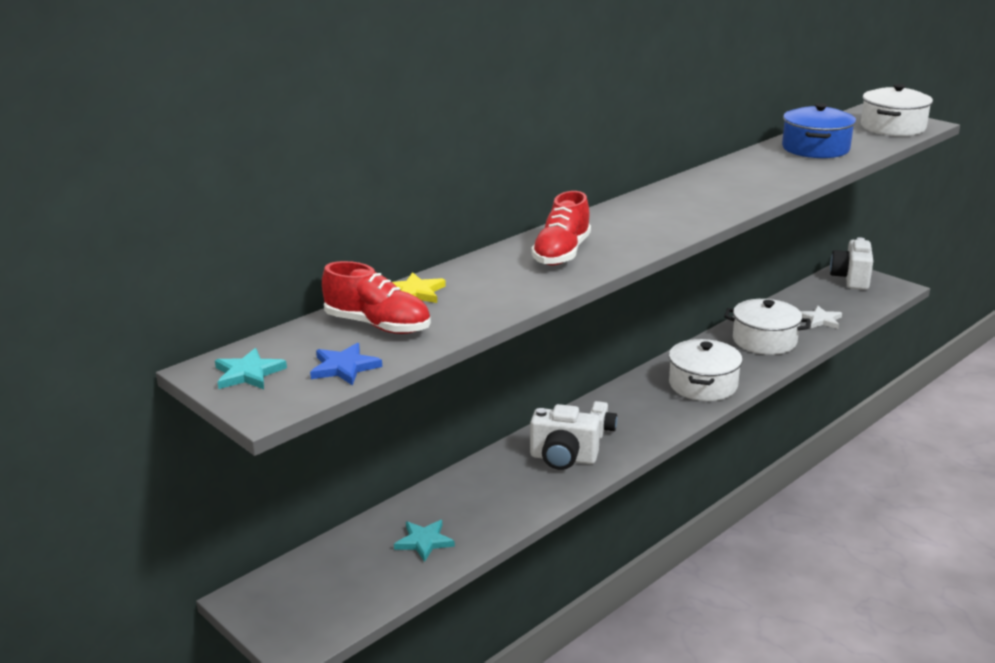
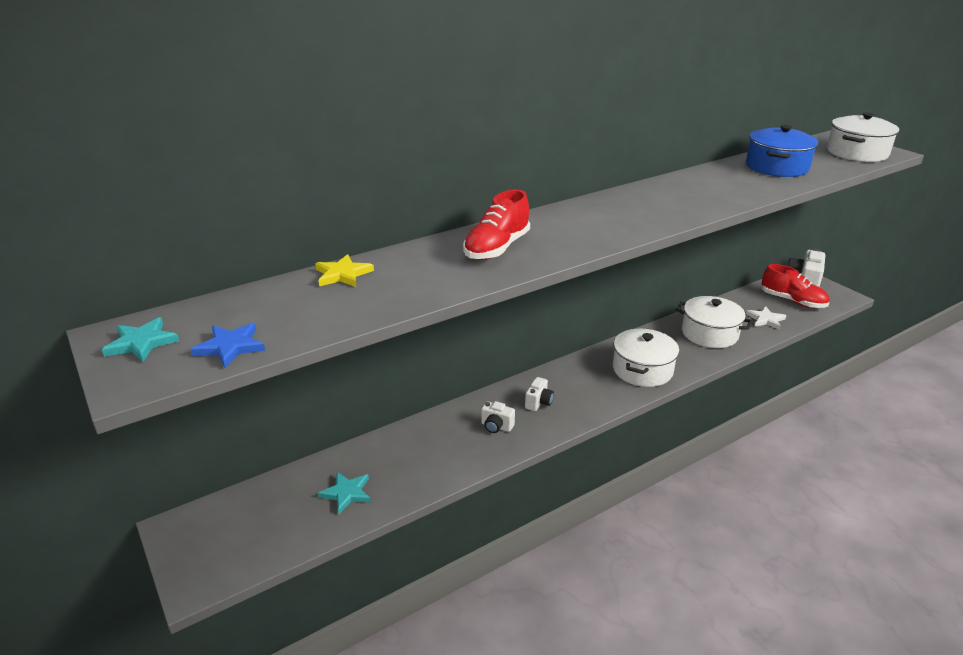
camera: 10 degrees right, 5 degrees up
red shoe [322,261,431,334] -> red shoe moved to [761,264,829,308]
white camera [530,404,600,470] -> white camera [481,401,515,433], size x0.54

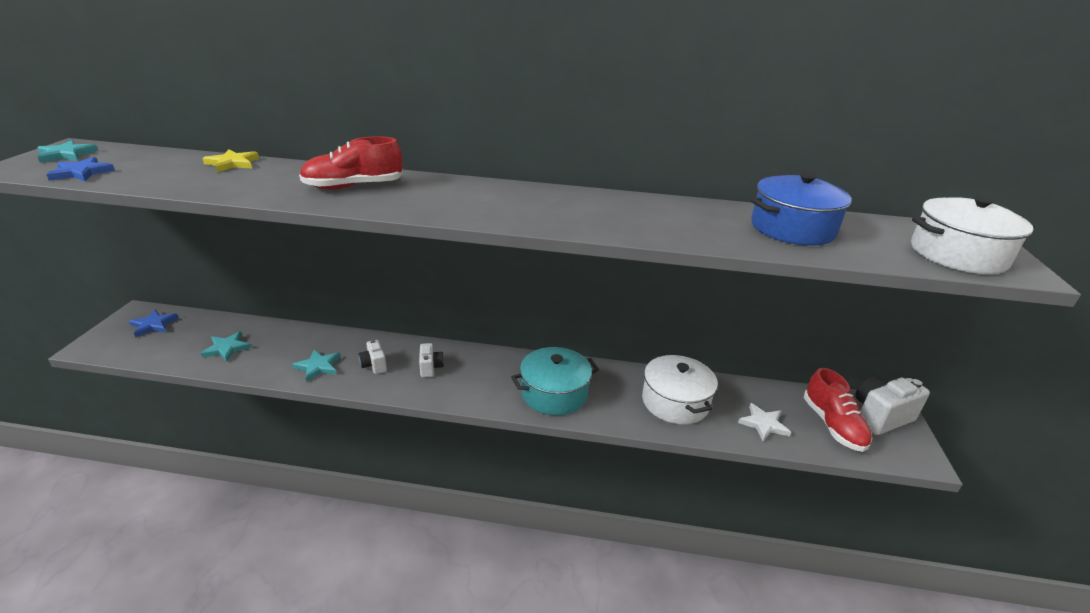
camera: 40 degrees right, 0 degrees up
white camera [525,377,554,411] -> white camera turned 75 degrees counterclockwise [419,343,444,377]
white pot [613,329,679,387] -> turquoise pot [511,347,599,416]
none -> blue star [129,310,179,337]
none -> turquoise star [292,350,341,382]

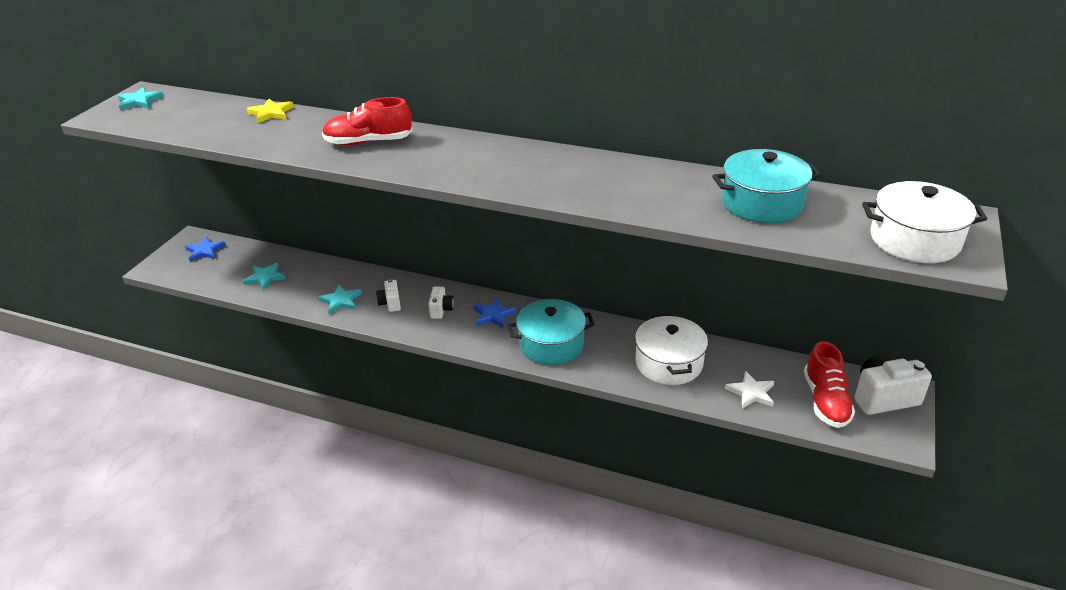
camera: 15 degrees right, 5 degrees up
blue star [46,157,115,181] -> blue star moved to [473,297,516,328]
blue pot [751,173,852,246] -> turquoise pot [712,149,821,223]

